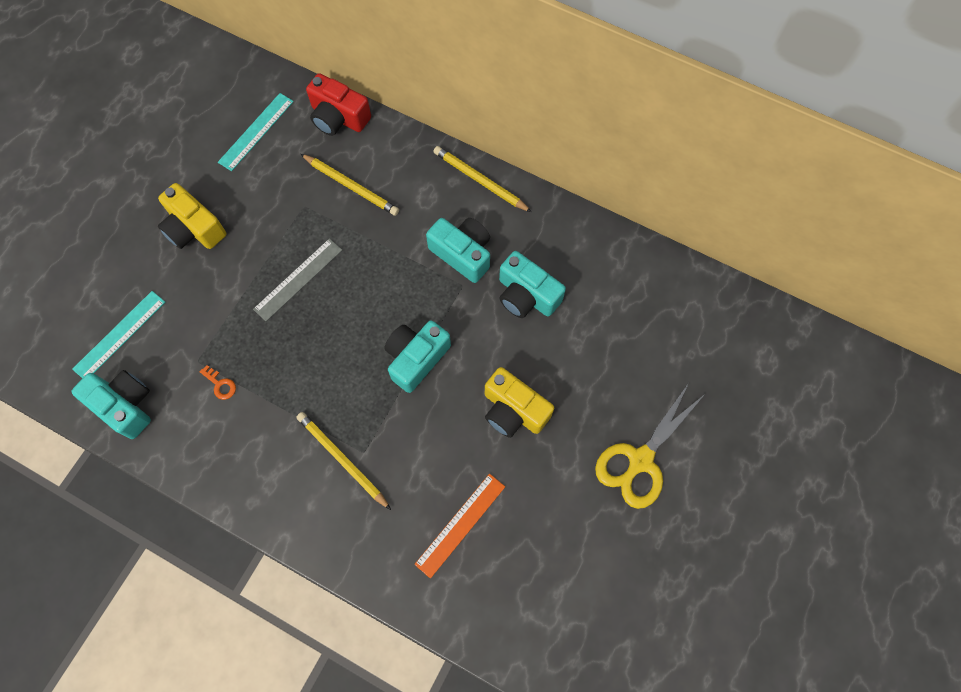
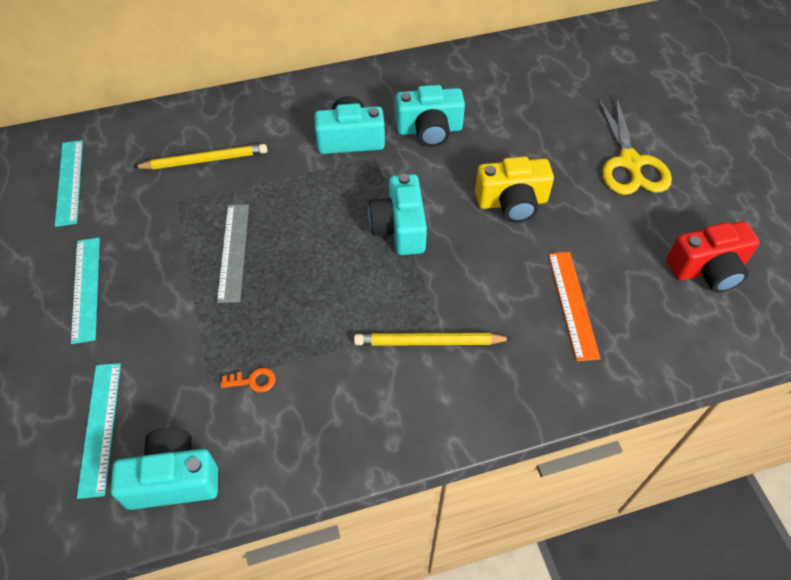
camera: 45 degrees left, 15 degrees down
yellow camera [158,183,226,249] -> turquoise ruler [71,238,100,344]
red camera [306,73,371,136] -> red camera moved to [666,221,760,293]
yellow pencil [433,146,532,212] -> none

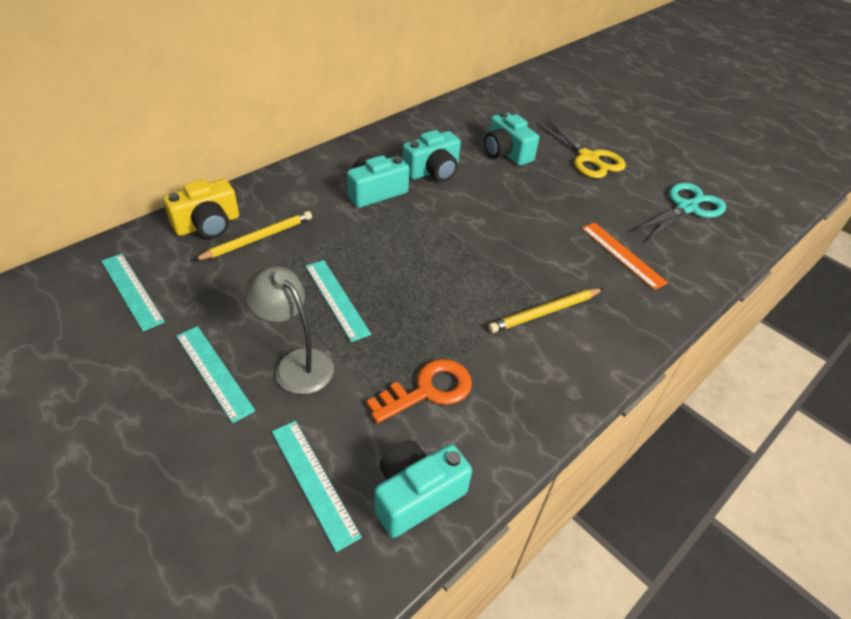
camera: 30 degrees left, 10 degrees down
grey ruler [217,204,249,303] -> turquoise ruler [305,260,371,342]
orange key [221,368,276,393] -> orange key [366,359,472,423], size x2.12
turquoise camera [368,174,427,255] -> turquoise camera moved to [484,111,539,166]
yellow camera [475,156,554,222] -> yellow camera moved to [163,179,239,238]
red camera [666,221,760,293] -> turquoise scissors [632,183,726,243]
none -> grey lamp [245,266,334,394]

